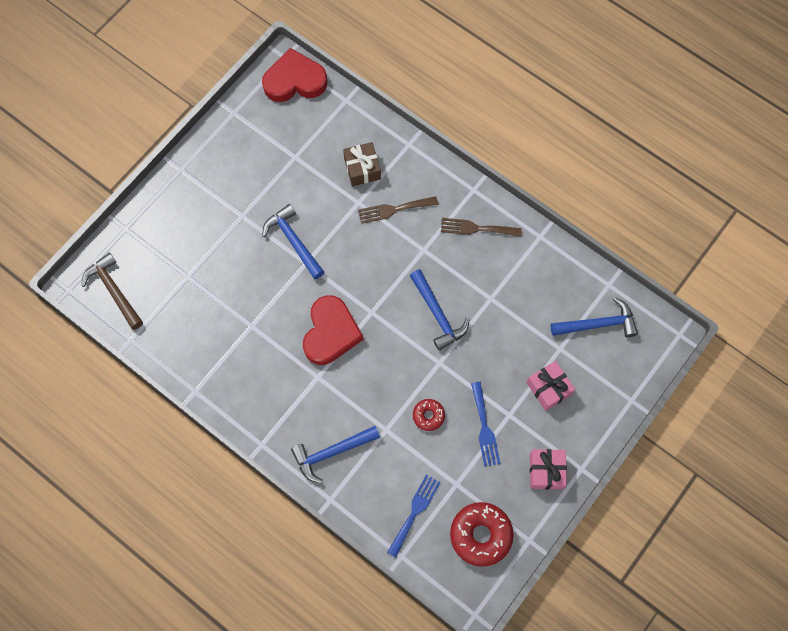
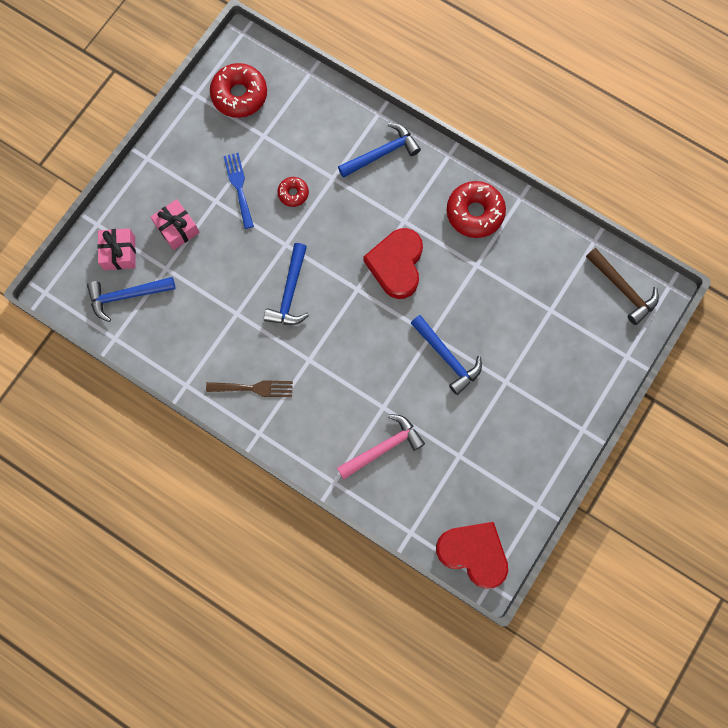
camera: 175 degrees right, 5 degrees up
red heart [262,48,327,102] -> red heart turned 135 degrees counterclockwise [436,522,508,589]
brown gift [343,142,381,186] -> pink hammer [337,414,425,479]
brown fork [358,196,438,224] -> none
blue fork [387,474,441,558] -> none
blue hammer [410,269,469,351] -> blue hammer turned 135 degrees counterclockwise [264,243,309,325]
pink gift [530,449,567,489] -> pink gift moved to [97,228,136,270]
none -> red donut [447,181,506,238]

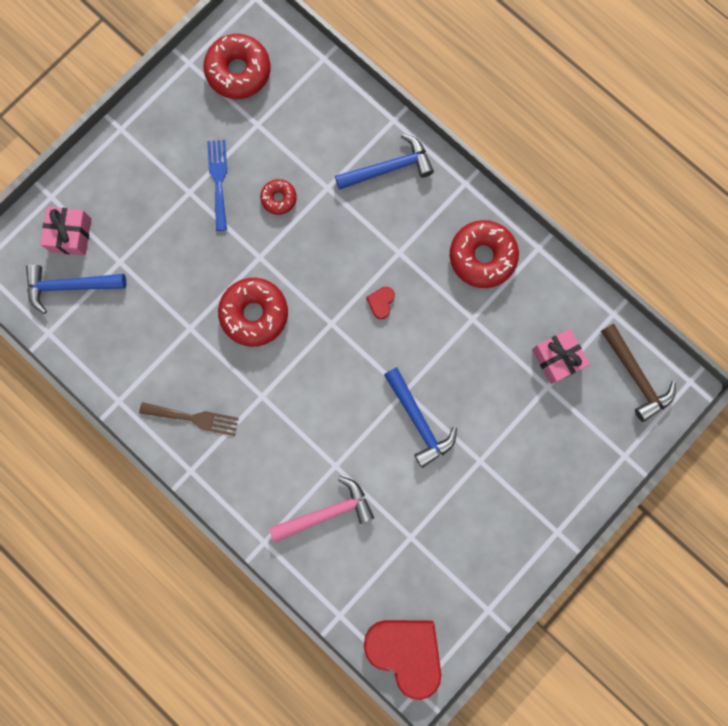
camera: 10 degrees right, 5 degrees up
pink gift [151,199,200,250] -> pink gift moved to [532,329,590,384]
blue hammer [264,243,309,325] -> red donut [218,278,288,347]
red heart [363,228,423,299] -> red heart [366,287,395,319], size x0.40

